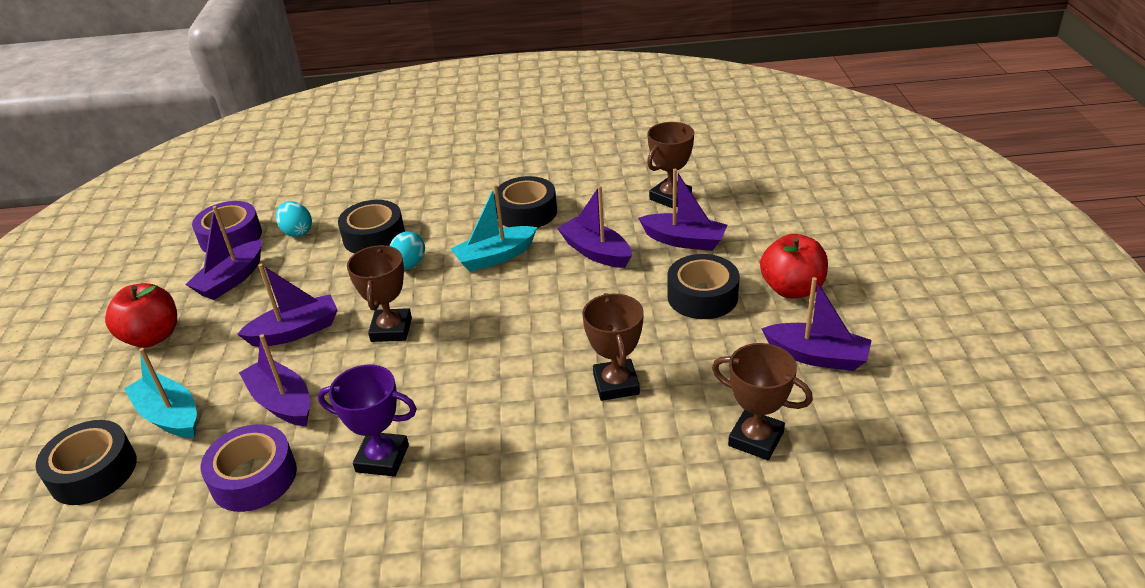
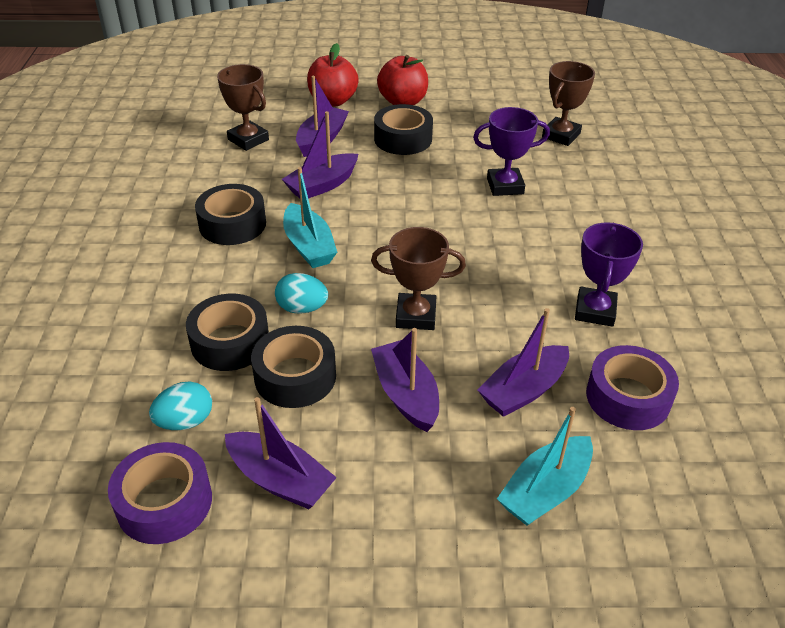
camera: 90 degrees left, 5 degrees up
black tape [36,420,137,505] -> black tape moved to [251,326,336,408]
red apple [105,283,177,348] -> red apple moved to [307,43,359,107]
brown trophy [582,293,644,401] -> purple trophy [473,107,550,196]
purple boat [761,277,872,371] -> none

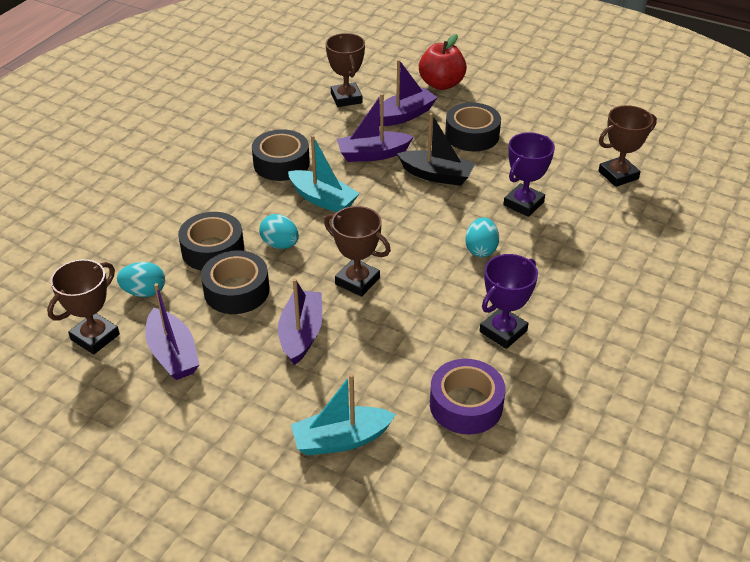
camera: 30 degrees right, 0 degrees up
purple tape [108,442,212,544] -> brown trophy [47,259,120,354]
turquoise boat [283,167,337,268] -> turquoise boat turned 60 degrees counterclockwise [288,135,360,212]
red apple [377,55,428,105] -> none
purple trophy [473,107,550,196] -> purple trophy turned 75 degrees counterclockwise [503,132,555,217]
purple boat [478,308,569,417] -> none
none -> black boat [397,113,475,186]
none -> turquoise egg [465,217,499,257]

